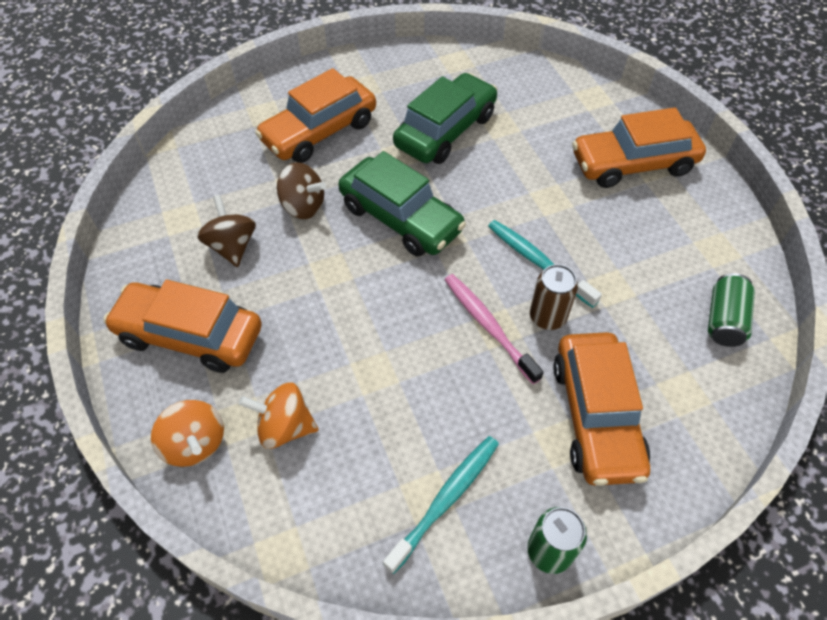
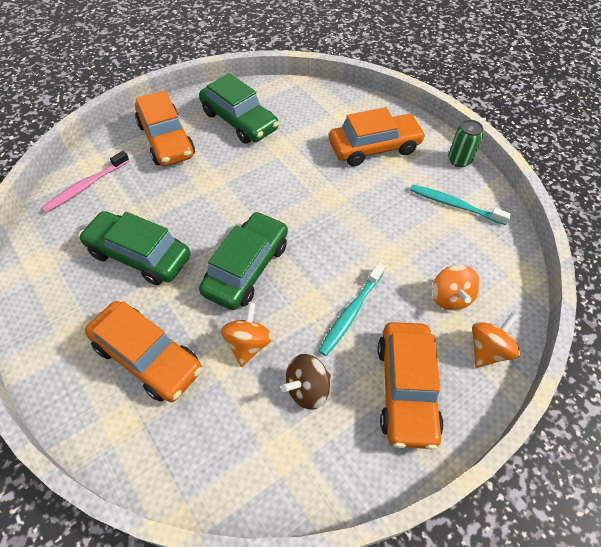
camera: 105 degrees left, 0 degrees up
brown spinning top [277,162,326,219] -> orange spinning top [221,302,273,367]
pink toothbrush [445,274,544,384] -> pink toothbrush moved to [42,151,130,213]
turquoise toothbrush [488,220,602,308] -> turquoise toothbrush moved to [319,263,385,356]
brown can [530,264,578,330] -> none
green can [708,273,755,347] -> none
none -> green car [199,73,279,144]

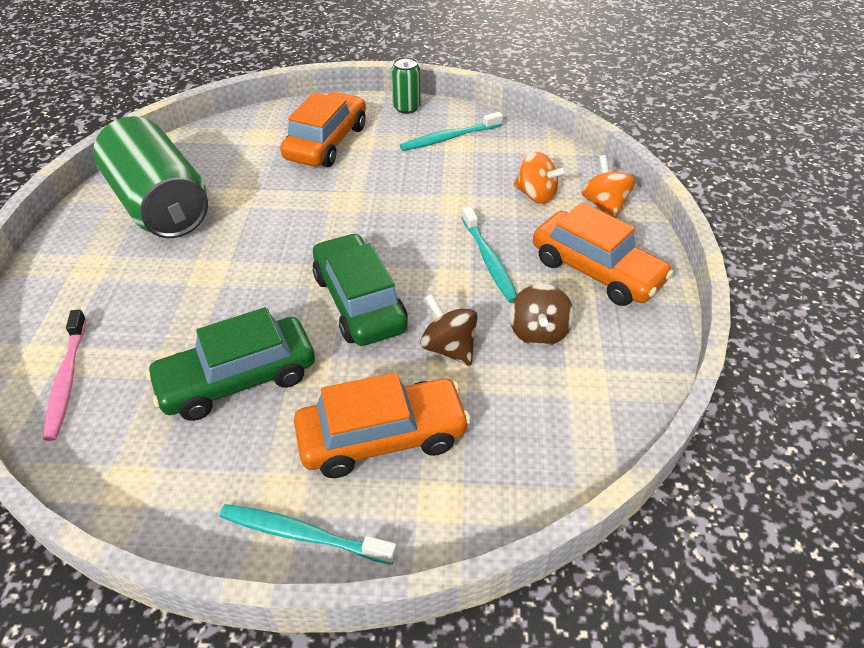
camera: 50 degrees left, 10 degrees down
orange car [135,90,195,166] -> none
green car [199,73,279,144] -> green can [93,116,208,238]
orange spinning top [221,302,273,367] -> brown spinning top [420,294,478,366]
none -> turquoise toothbrush [220,504,397,565]

